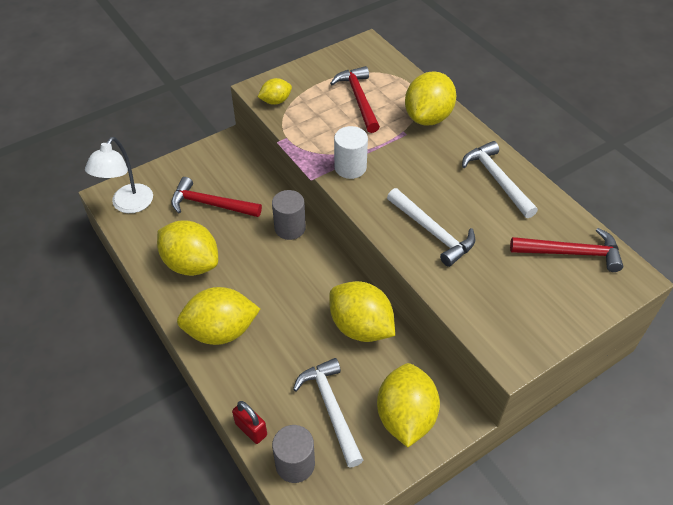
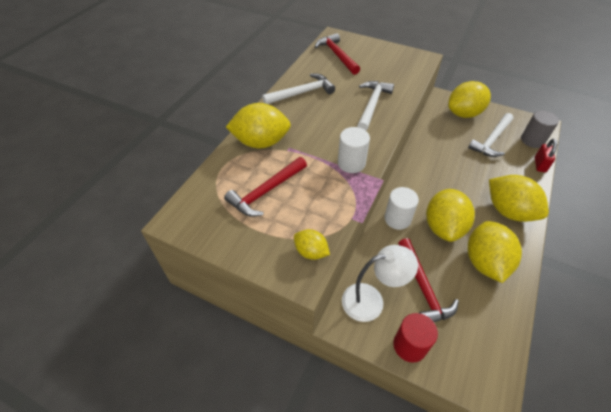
camera: 120 degrees left, 0 degrees up
white lamp [85,137,153,213] -> white lamp moved to [342,245,418,322]
grey cylinder [272,190,306,240] -> white cylinder [384,187,419,230]
yellow lemon [329,281,395,342] -> yellow lemon moved to [426,189,475,242]
white hammer [462,141,538,218] -> white hammer turned 150 degrees counterclockwise [262,73,335,104]
none -> red cylinder [393,313,438,363]

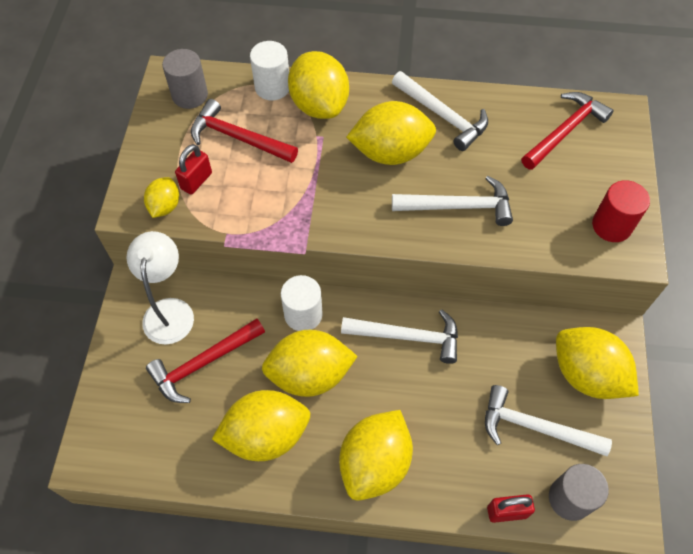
camera: 70 degrees right, 10 degrees up
white cylinder [338,127,370,173] -> white cylinder moved to [250,41,289,100]
white lamp [342,245,418,322] -> white lamp turned 150 degrees counterclockwise [126,231,194,344]
red cylinder [393,313,438,363] -> red cylinder moved to [592,180,650,242]
none -> grey cylinder [162,49,208,109]
none -> red padlock [175,144,212,195]
none -> white hammer [341,309,458,364]
none -> yellow lemon [346,101,436,165]

